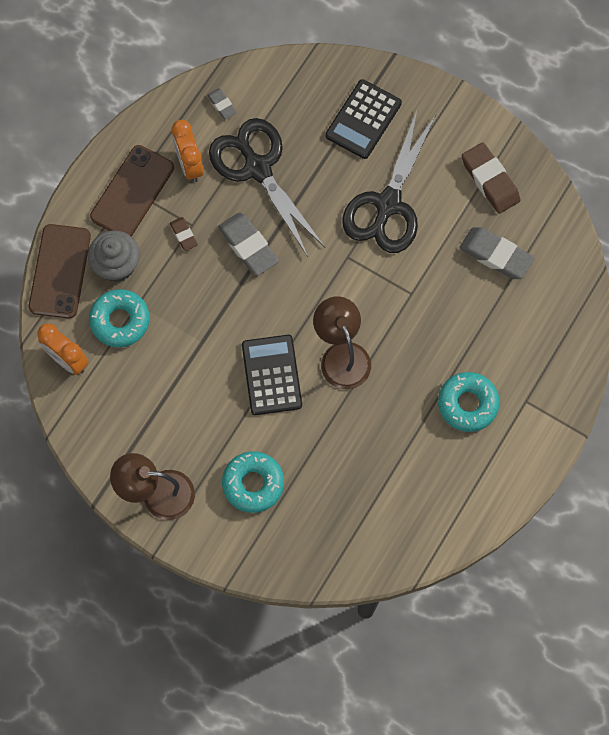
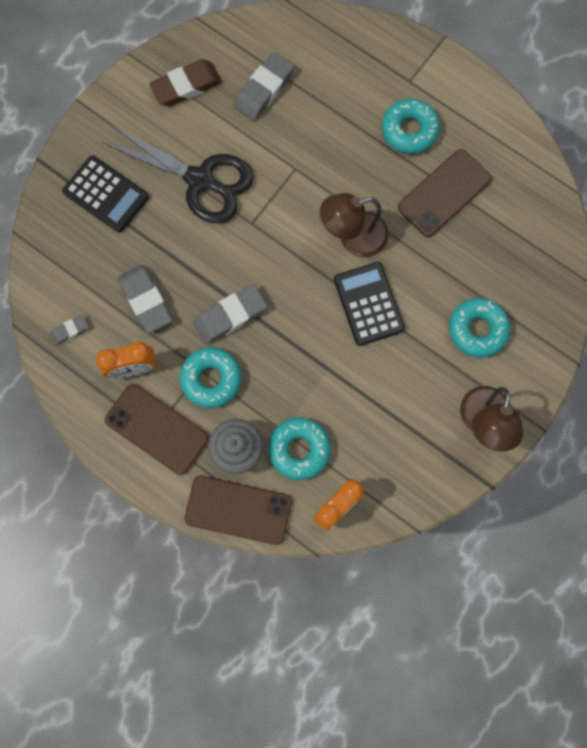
camera: 85 degrees left, 5 degrees up
brown eraser [170,217,198,251] -> turquoise donut [180,347,241,408]
black scissors [209,118,325,257] -> grey eraser [118,265,172,333]
black calculator [242,335,302,415] -> black calculator turned 75 degrees clockwise [334,262,405,346]
none -> brown phone [398,149,492,237]

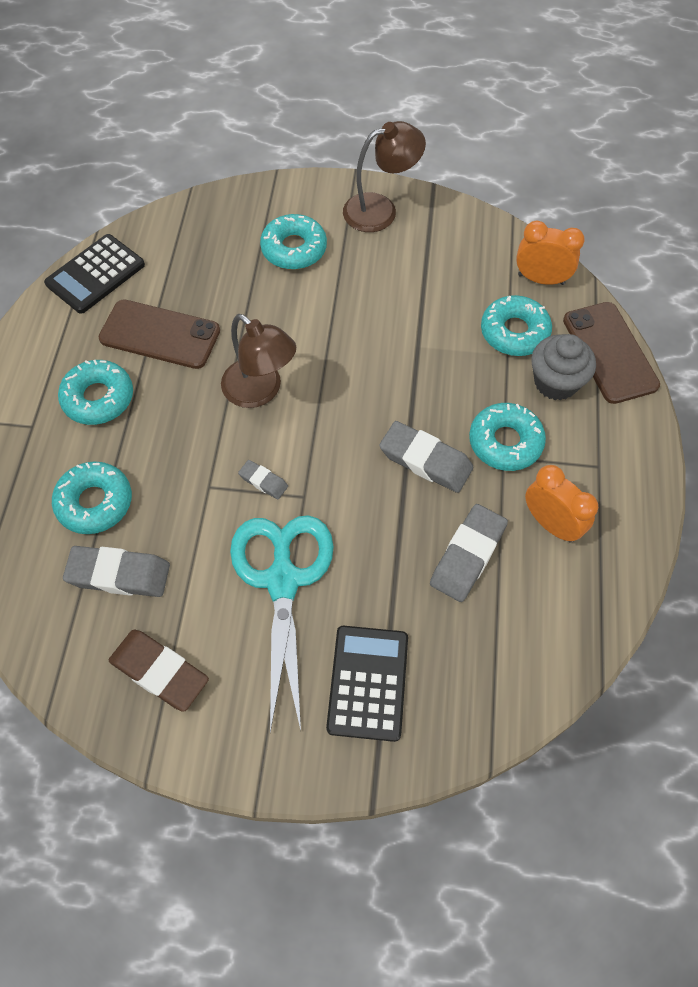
camera: 120 degrees left, 15 degrees down
grey eraser [50,315,88,345] -> grey eraser moved to [238,460,288,499]
black scissors [101,125,254,223] -> turquoise scissors [230,515,334,733]
brown phone [105,384,209,475] -> none
black calculator [334,262,405,346] -> black calculator moved to [44,234,145,314]
none -> turquoise donut [52,461,132,534]

